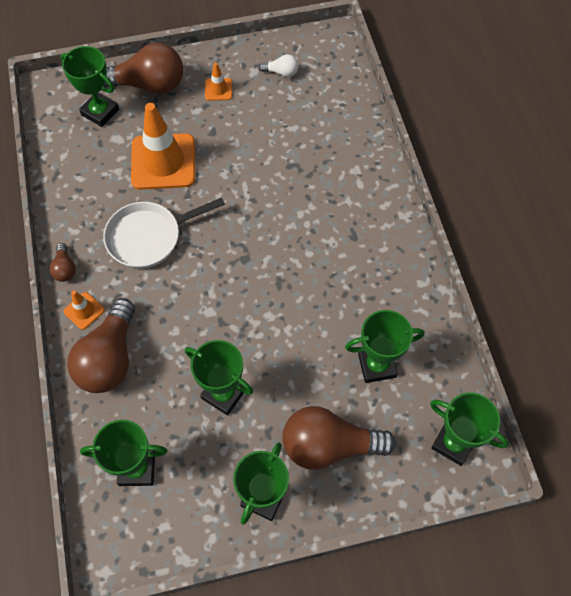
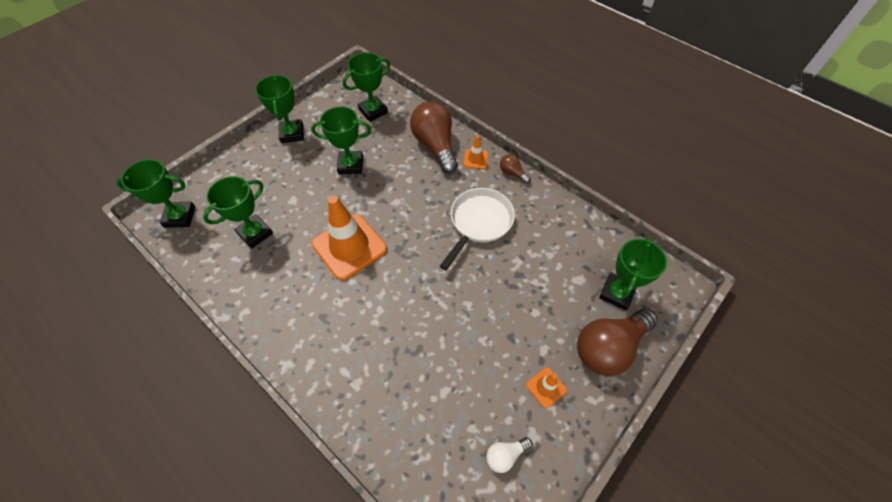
camera: 145 degrees right, 5 degrees down
green trophy [60,46,119,127] -> green trophy turned 60 degrees counterclockwise [599,237,667,311]
orange traffic cone [131,103,195,190] -> orange traffic cone moved to [312,196,387,280]
brown light bulb [282,406,396,470] -> none

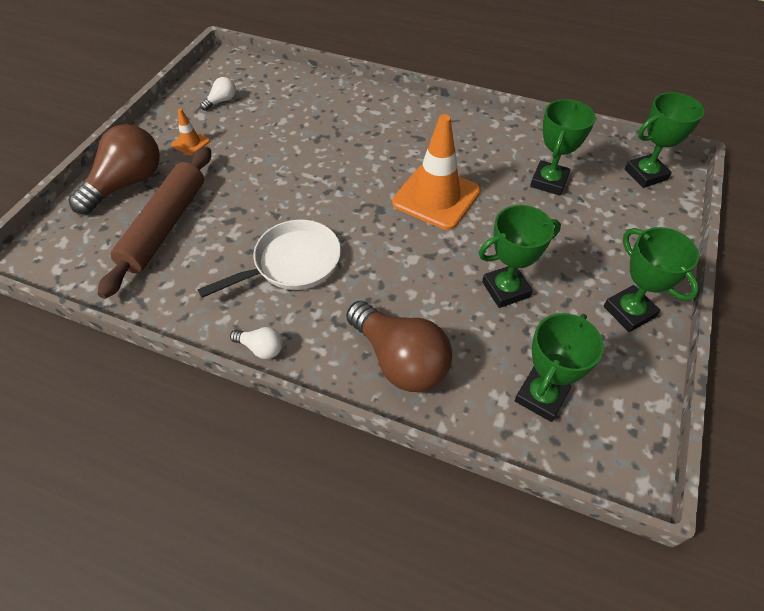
camera: 160 degrees right, 5 degrees down
white pan [440,188,515,270] -> white pan turned 135 degrees counterclockwise [197,220,341,298]
orange traffic cone [463,135,488,169] -> none
brown light bulb [500,154,531,184] -> white light bulb [230,327,283,359]
green trophy [599,237,667,311] -> none
none -> brown rolling pin [98,147,211,299]

